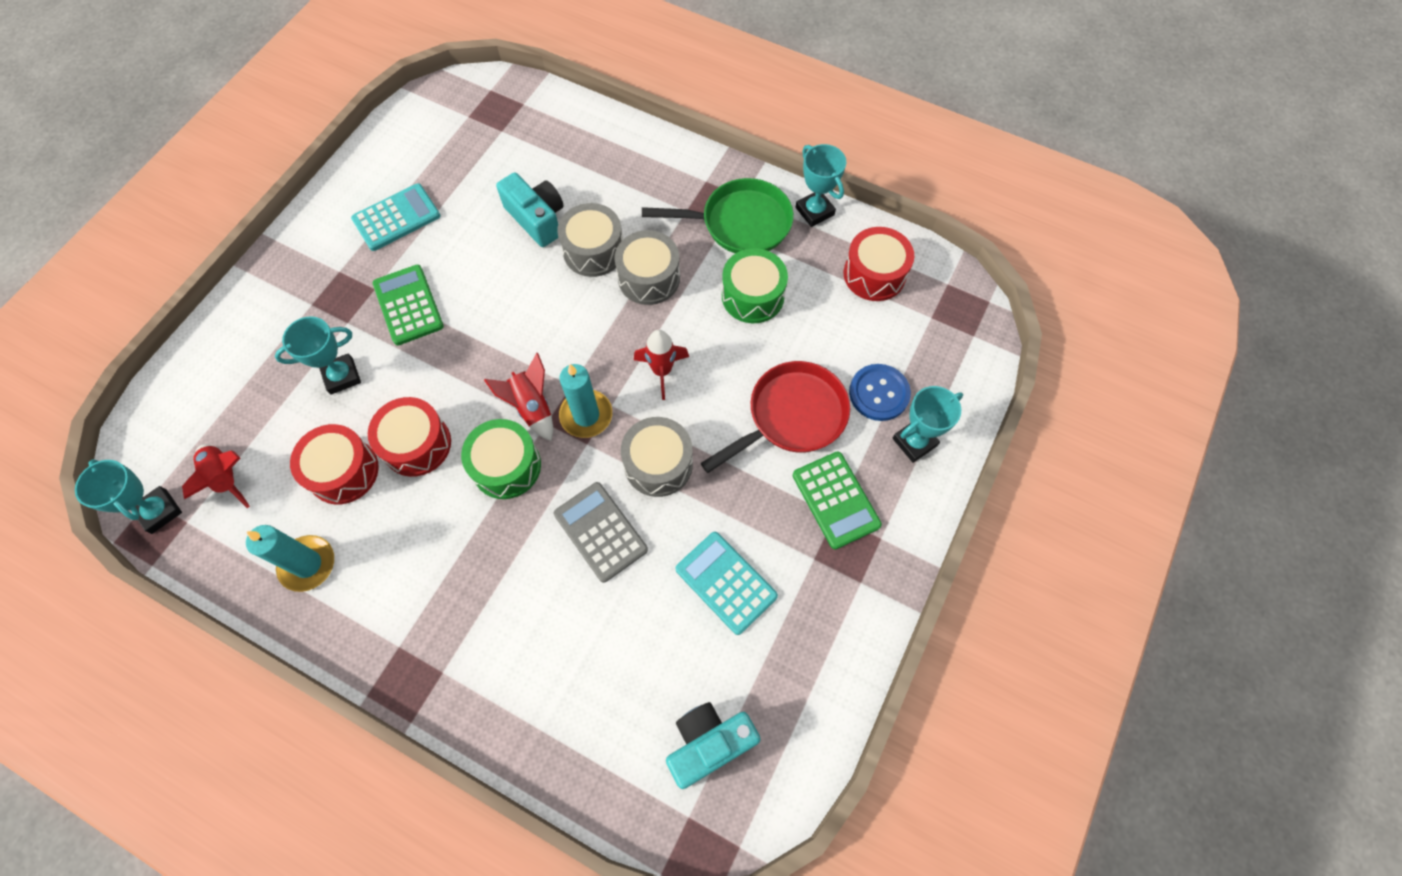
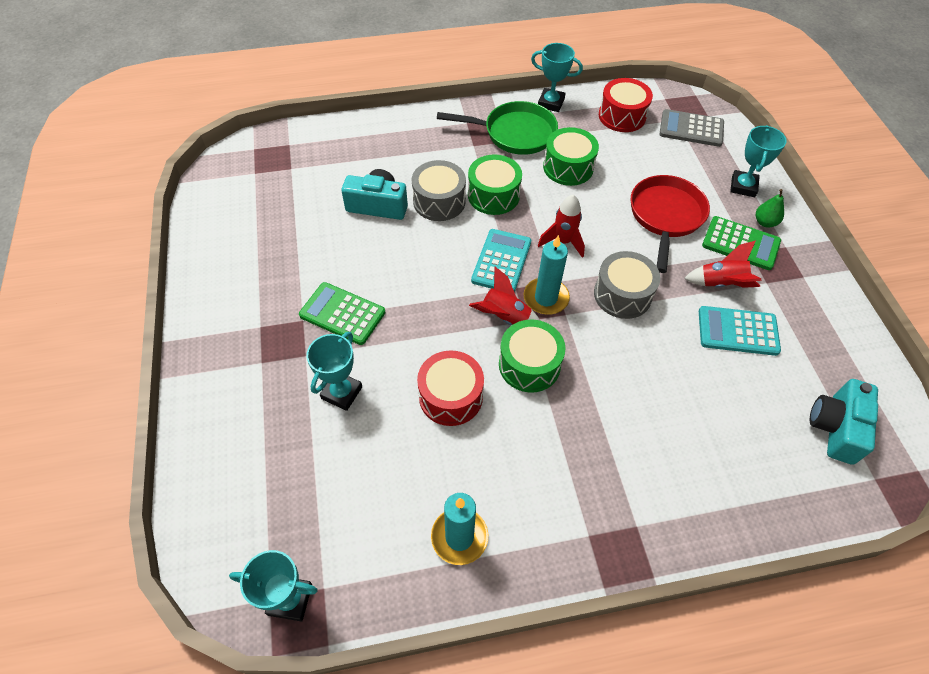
camera: 40 degrees left, 10 degrees down
red rocket [182,444,250,508] -> red rocket moved to [684,240,761,288]
red drum [290,424,379,505] -> none
turquoise calculator [351,183,441,251] -> turquoise calculator moved to [471,229,531,292]
grey calculator [554,482,648,583] -> grey calculator moved to [660,109,724,147]
grey drum [614,230,680,305] -> green drum [468,154,522,215]
green pan [642,178,794,254] -> green pan turned 45 degrees clockwise [437,101,558,155]
blue button [849,364,911,421] -> none
none -> green pear [756,189,784,228]

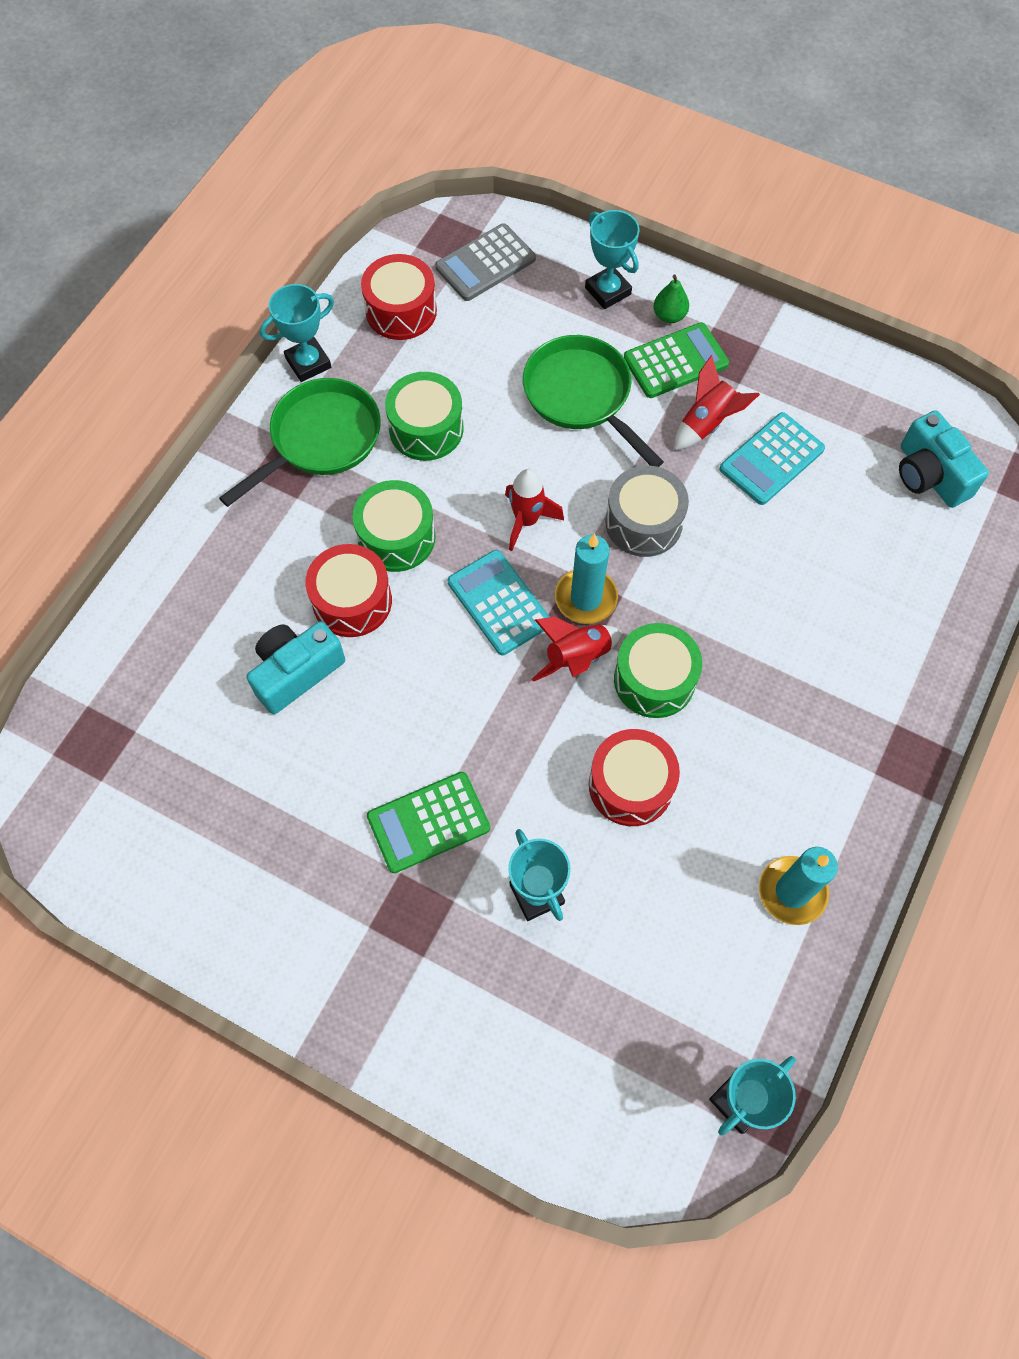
camera: 50 degrees left, 10 degrees up
grey drum [411,160,466,221] -> red drum [305,544,392,637]
red pan [631,175,710,273] -> green pan [523,335,664,467]

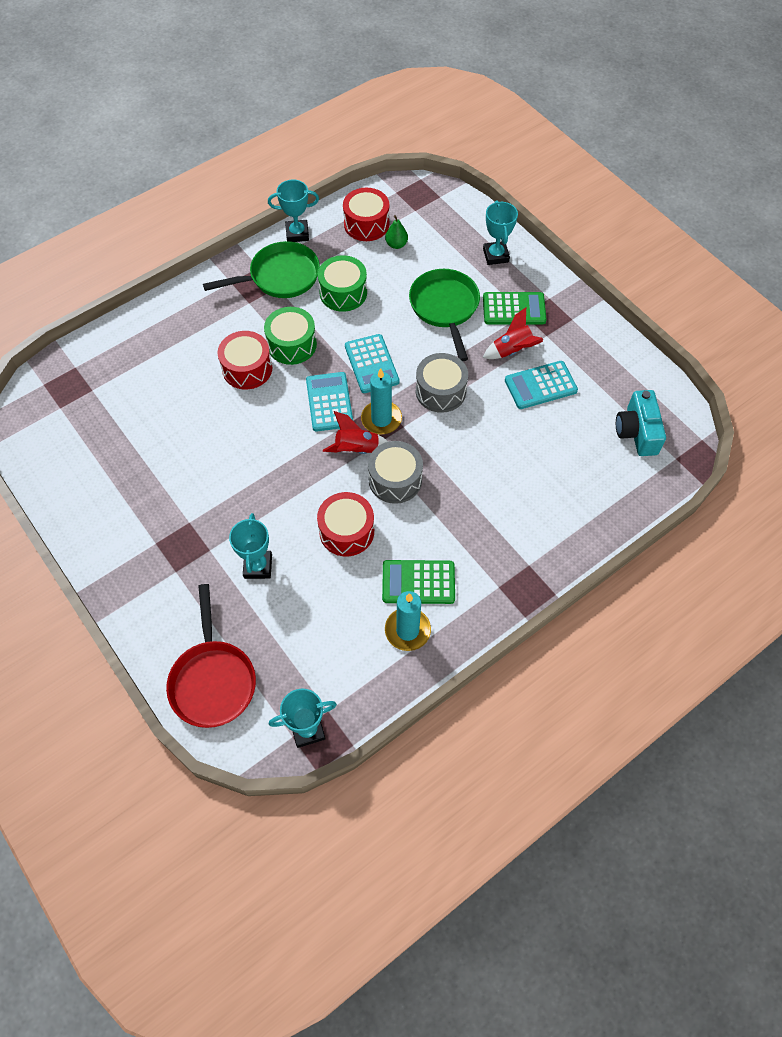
camera: 25 degrees right, 5 degrees down
turquoise camera [247,621,345,714] -> none
green calculator [367,772,490,873] -> green calculator moved to [382,560,455,604]
grey calculator [435,223,536,301] -> none
red rocket [505,469,564,551] -> turquoise calculator [345,334,400,393]
green drum [614,623,702,718] -> grey drum [368,441,423,504]
green pear [654,275,689,323] -> green pear moved to [385,215,408,249]
none -> red pan [166,584,256,728]

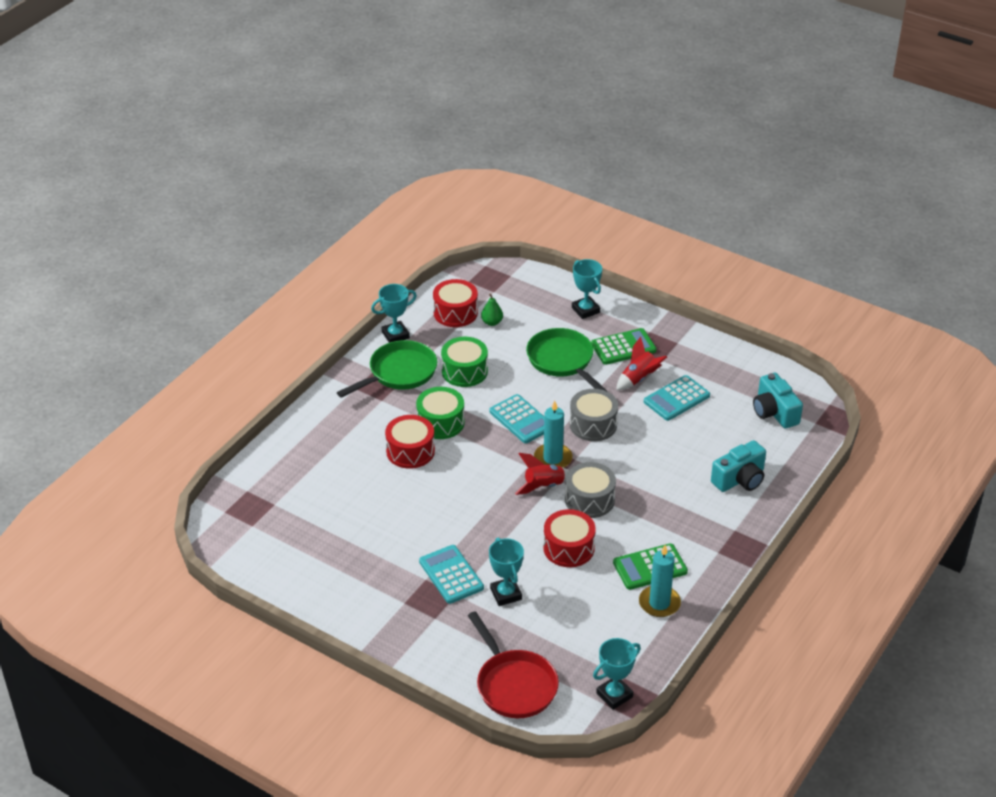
camera: 20 degrees left, 20 degrees down
turquoise calculator [306,372,353,432] -> turquoise calculator moved to [419,545,484,604]
none -> turquoise camera [711,440,766,492]

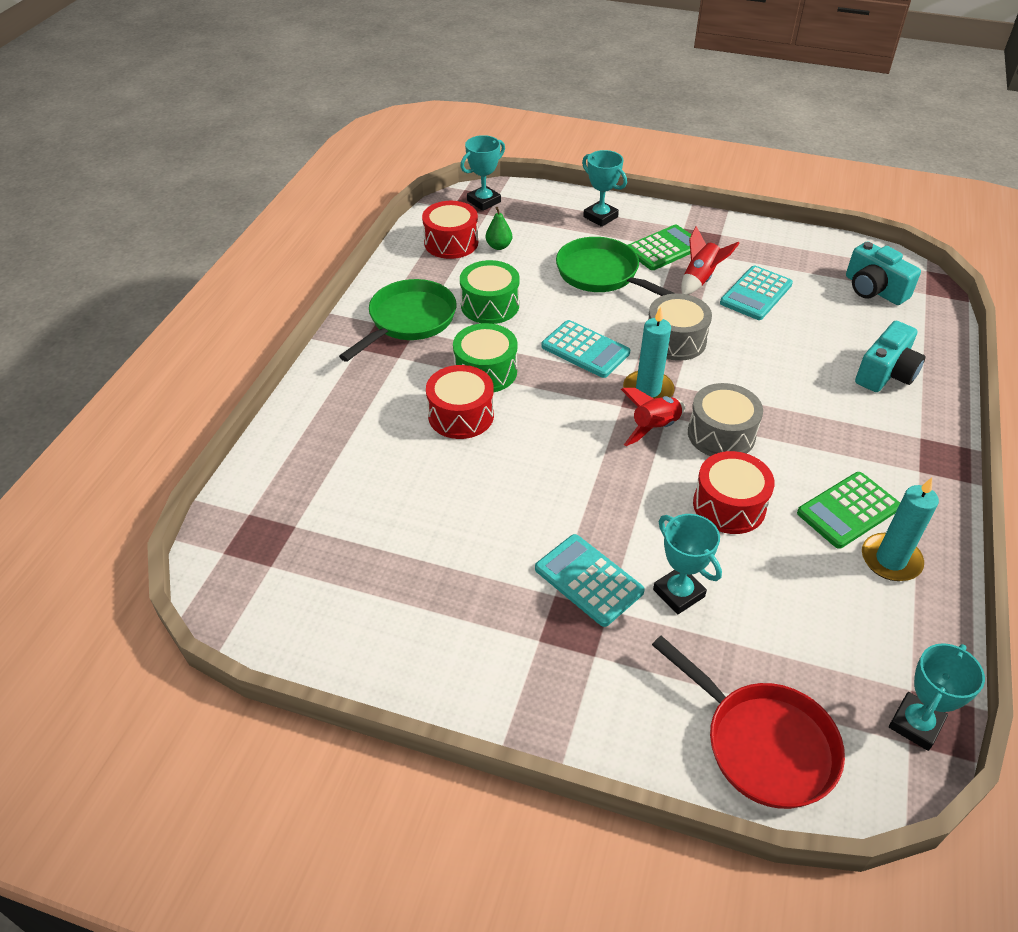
camera: 15 degrees left, 5 degrees up
turquoise trophy [371,284,417,343] -> turquoise trophy moved to [460,135,505,211]

